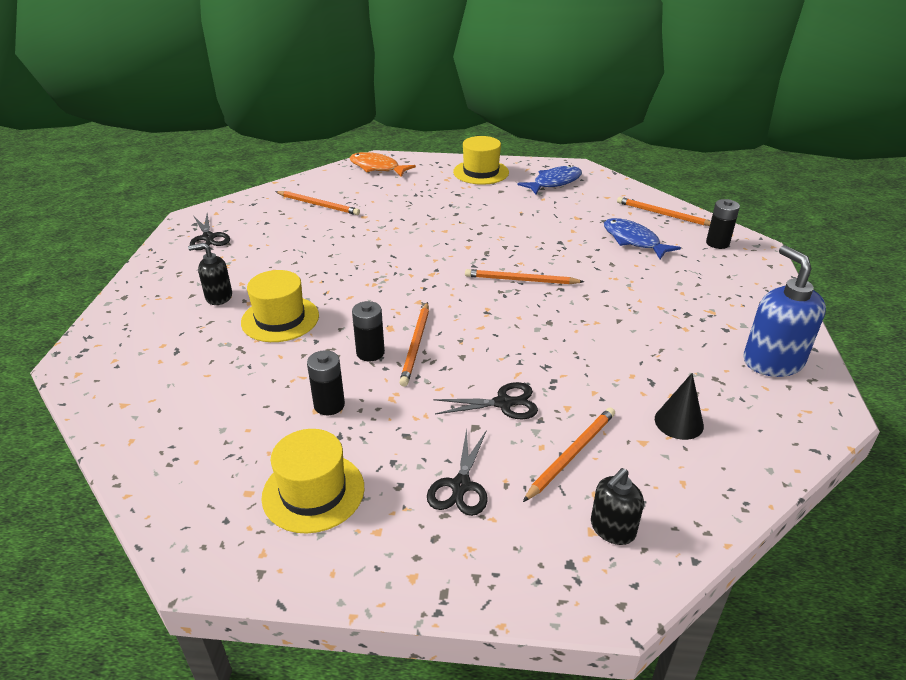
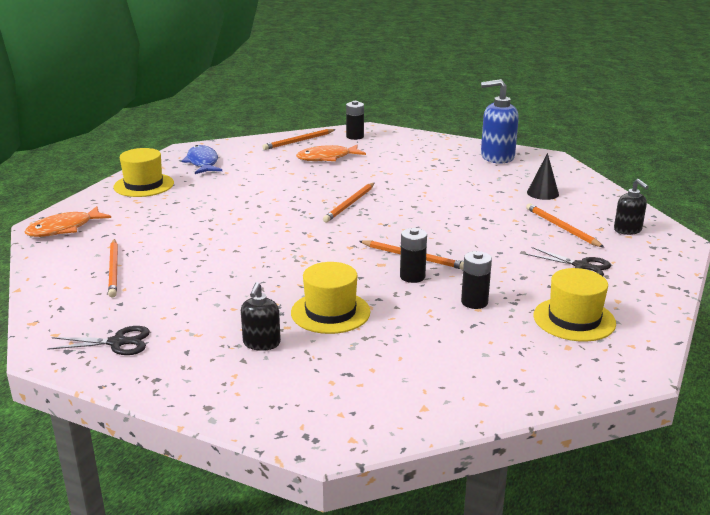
camera: 70 degrees left, 10 degrees down
orange pencil [275,191,360,215] -> orange pencil turned 120 degrees clockwise [108,239,118,298]
black scissors [433,382,538,419] -> none
blue fish [604,218,681,259] -> orange fish [296,145,366,161]

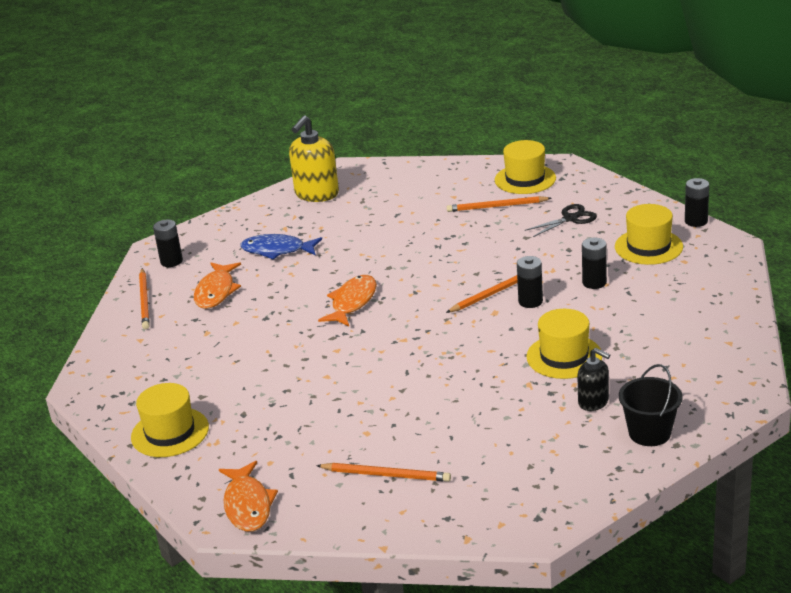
camera: 60 degrees left, 5 degrees up
black scissors [47,326,150,355] -> none
blue fish [182,145,222,174] -> blue fish moved to [240,234,322,260]
orange pencil [323,183,374,222] -> orange fish [318,275,377,326]
blue soap dispenser [481,79,519,164] -> yellow soap dispenser [289,115,339,202]
black cone [527,153,559,200] -> none
black soap dispenser [614,179,649,235] -> yellow hat [495,140,556,194]
none -> black bucket [619,364,682,446]
none -> black battery [685,178,709,227]

